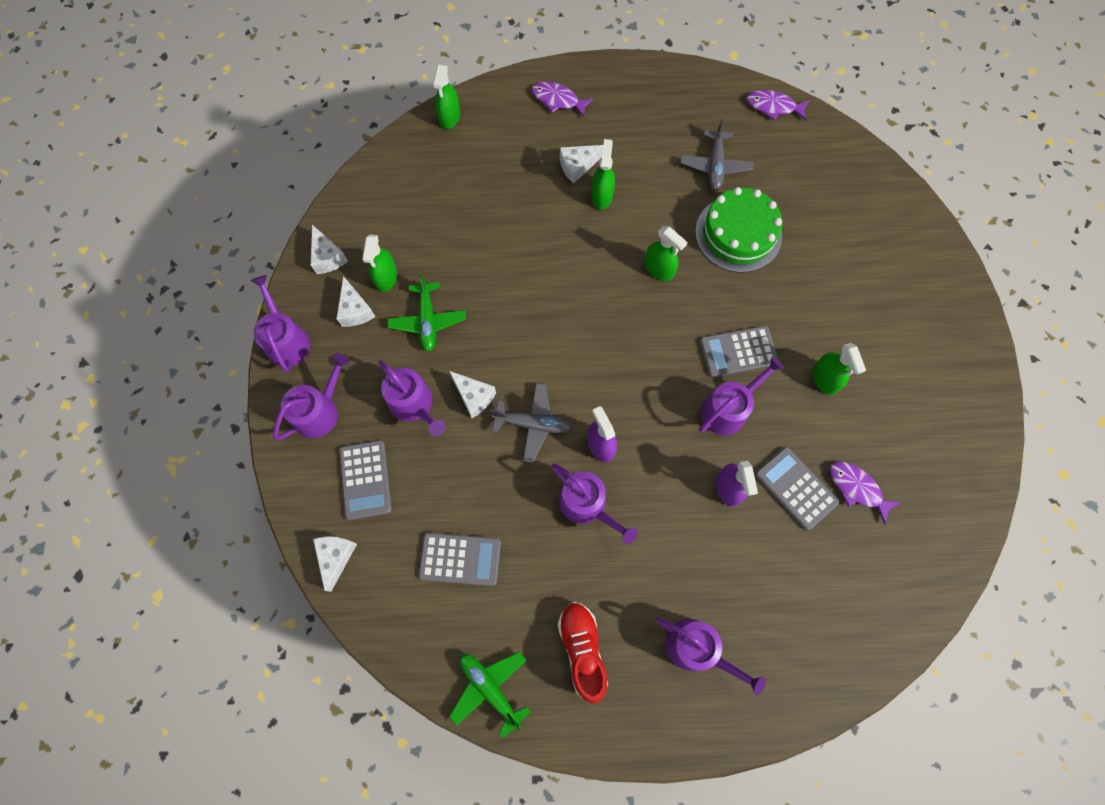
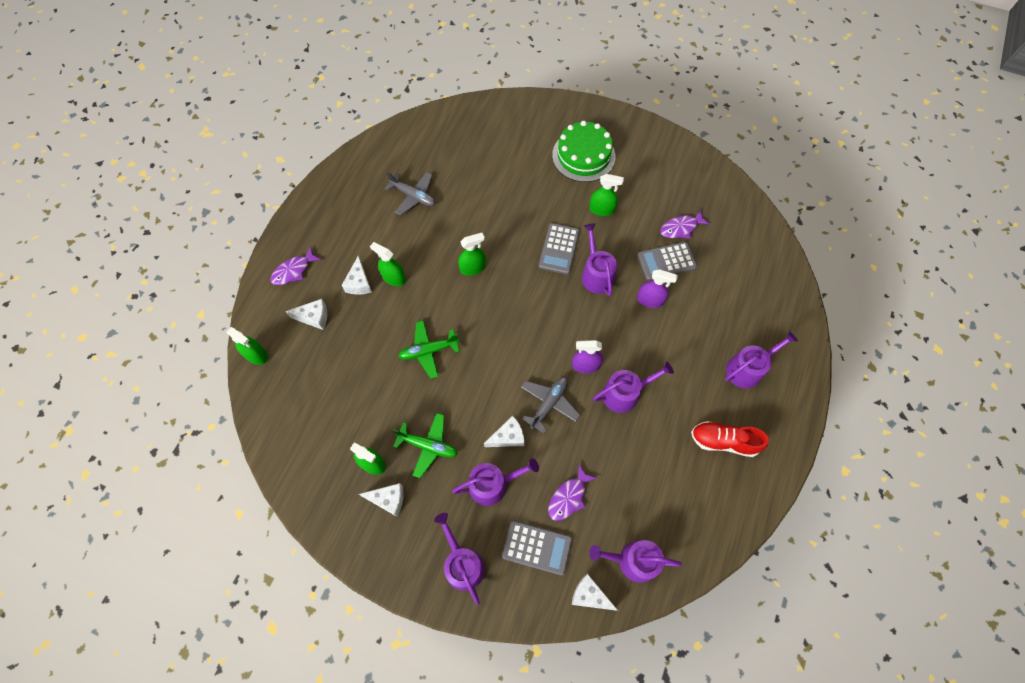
camera: 65 degrees left, 5 degrees down
purple watering can [251,275,310,373] -> purple watering can moved to [589,540,682,583]
white cheese [311,225,348,274] -> white cheese moved to [285,299,327,330]
grey calculator [418,532,501,586] -> none
green plane [449,652,531,738] -> green plane moved to [398,320,460,379]
green cake [695,187,782,273] -> green cake moved to [552,121,616,182]
purple fish [747,90,810,120] -> purple fish moved to [548,464,598,521]

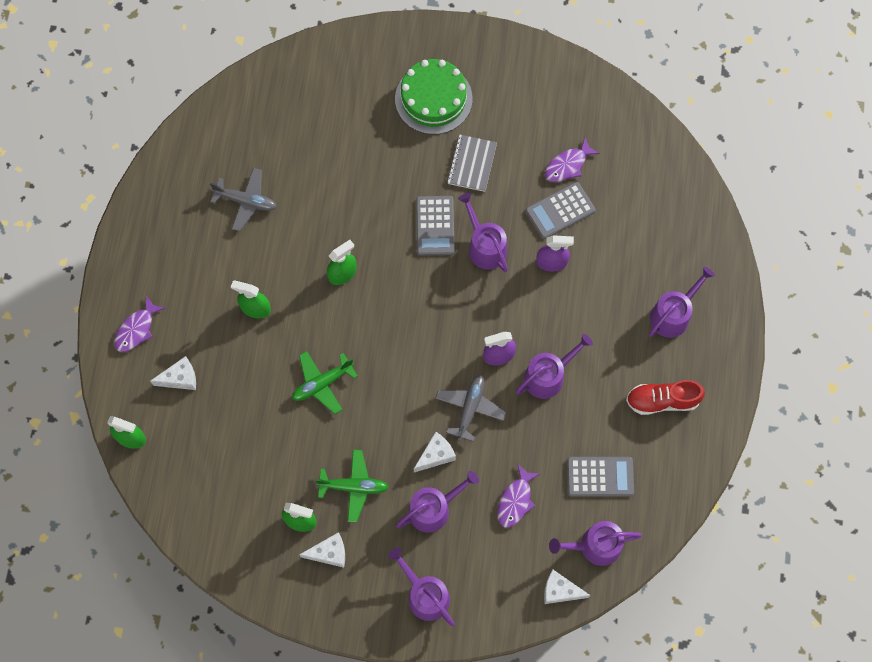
camera: 15 degrees left, 5 degrees up
white cheese [342,256,372,294] -> none
grey calculator [502,521,572,575] -> grey calculator moved to [567,457,634,497]
green spray bottle [589,174,624,216] -> grey notebook [447,135,497,192]

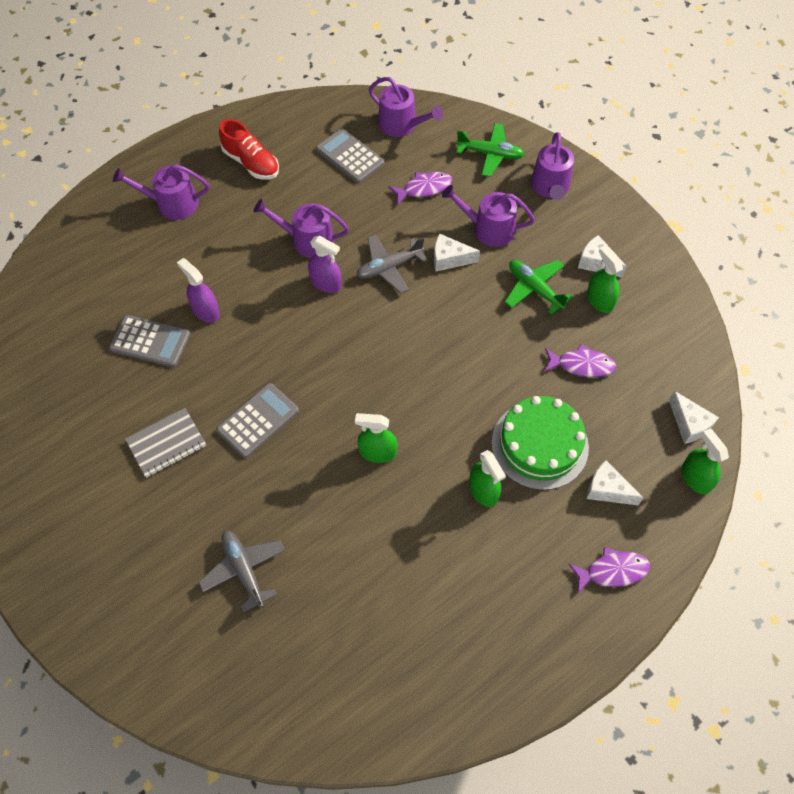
camera: 135 degrees left, 10 degrees down
grey plane [210,168,277,231] -> grey plane moved to [198,531,285,612]
green plane [292,351,358,414] -> green plane moved to [456,123,525,177]
green cake [395,59,473,134] -> green cake moved to [492,396,589,490]
purple watering can [458,193,508,272] -> none
white cheese [544,570,591,604] -> white cheese moved to [669,391,719,444]
purple fish [545,138,600,182] -> purple fish moved to [544,344,616,377]

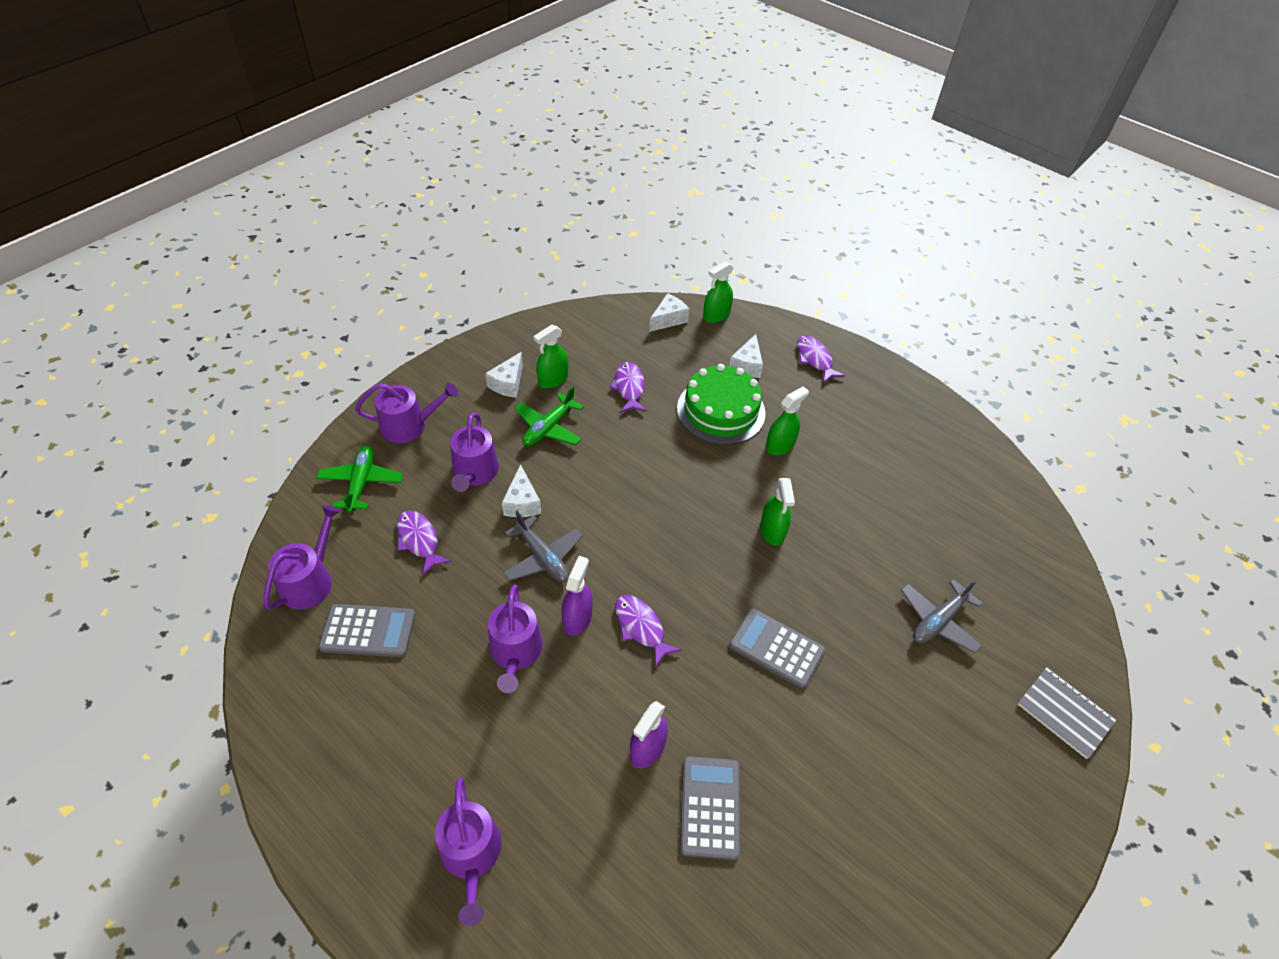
camera: 105 degrees left, 10 degrees down
grey notebook [125,408,206,478] -> grey notebook moved to [1018,667,1116,759]
red shoe [219,119,279,179] -> none
grey calculator [316,128,384,183] -> grey calculator turned 120 degrees counterclockwise [318,604,415,657]
none -> purple fish [615,595,682,668]

